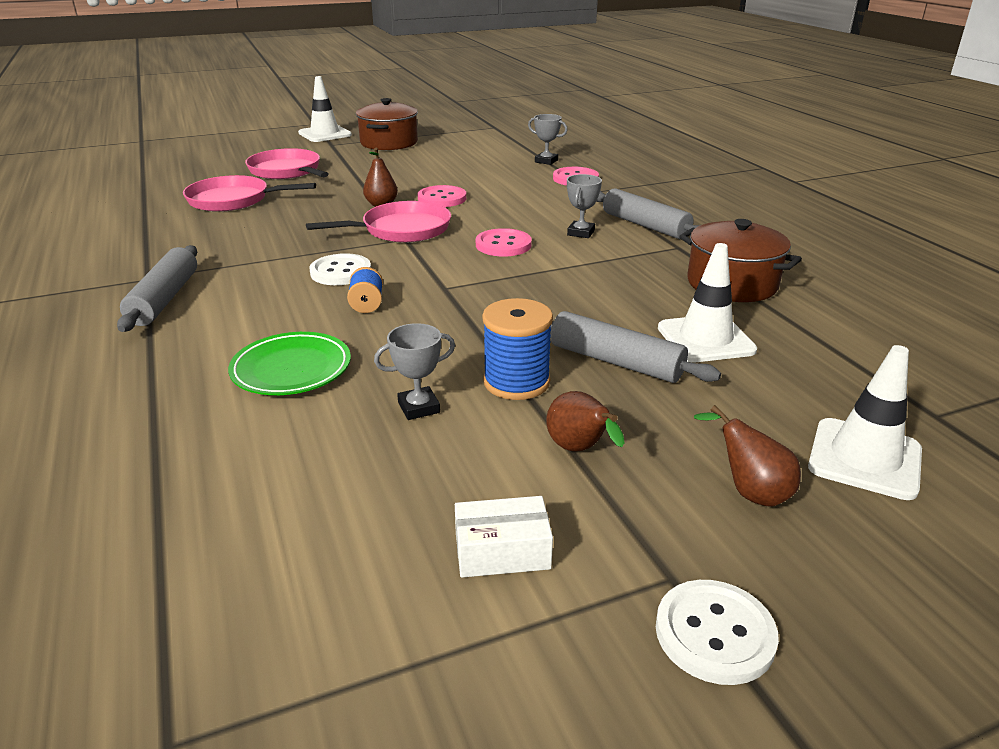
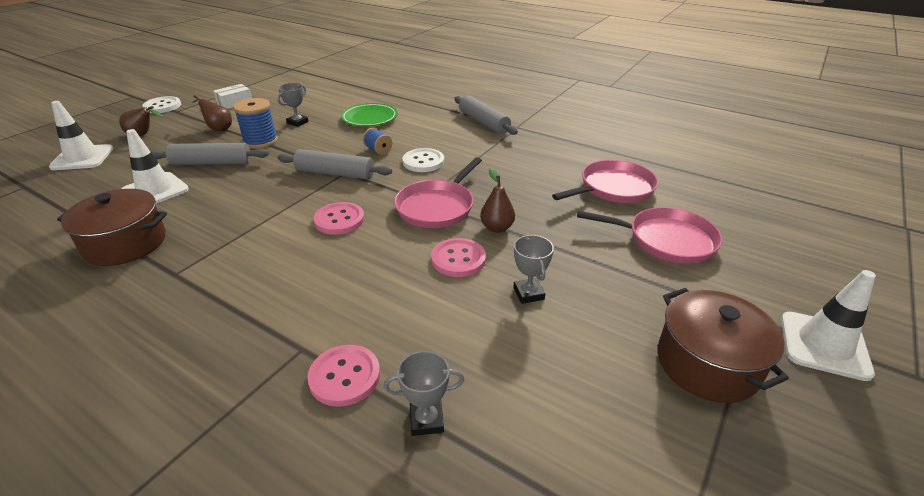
camera: 145 degrees right, 5 degrees up
grey trophy [567,174,602,238] -> grey trophy moved to [513,235,554,304]
grey rolling pin [596,188,700,239] -> grey rolling pin moved to [277,149,392,180]

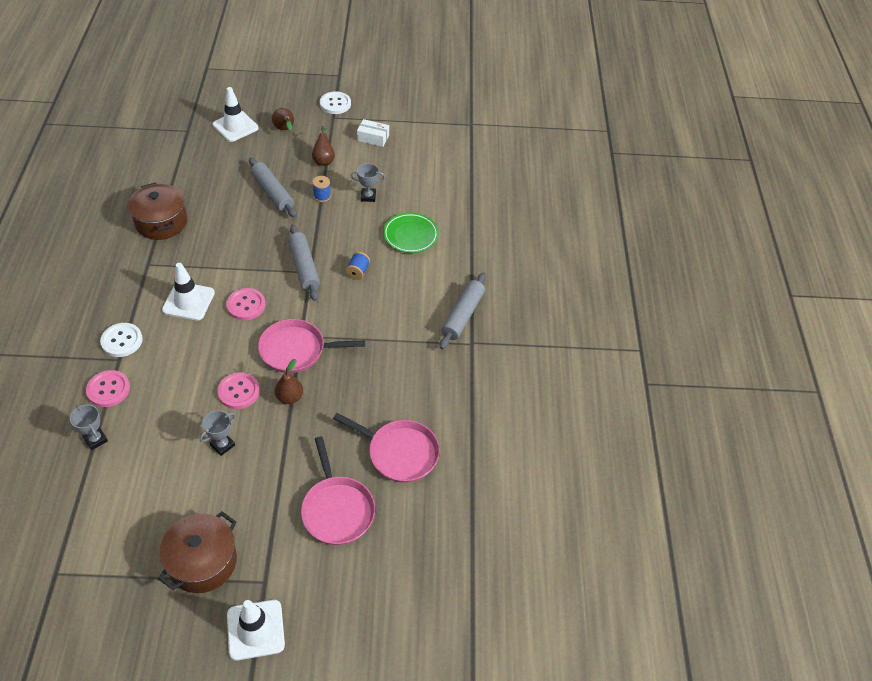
camera: 55 degrees right, 15 degrees up
white traffic cone [122,129,189,204] -> white traffic cone moved to [162,263,215,321]
blue spool [233,98,278,149] -> blue spool [312,176,331,202], size x0.59
white button [402,148,444,172] -> white button moved to [100,323,143,357]

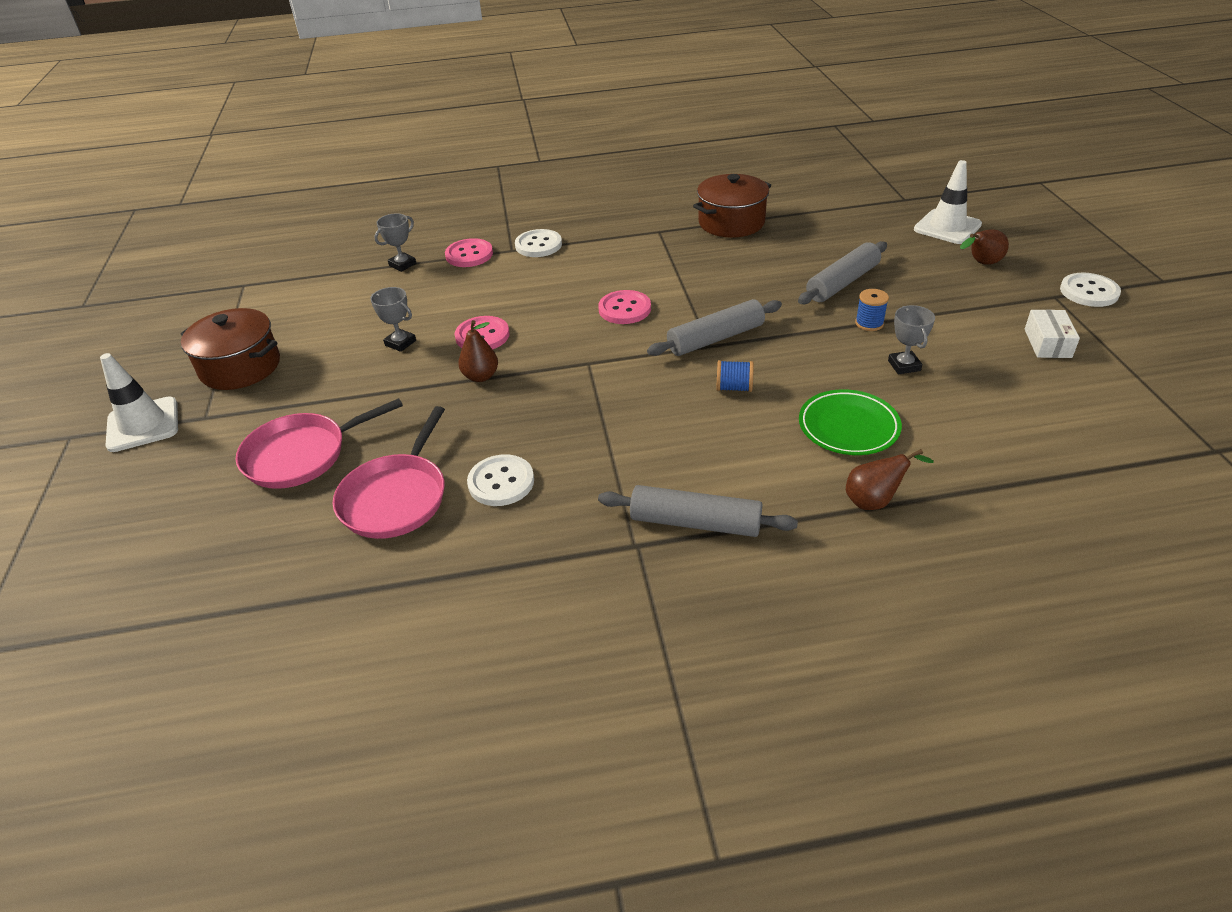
camera: 85 degrees right, 10 degrees down
white traffic cone [162,263,215,321] -> none
pink pan [258,319,365,373] -> none
brown pear [312,126,335,166] -> brown pear moved to [846,449,934,510]
none -> white button [467,454,534,506]

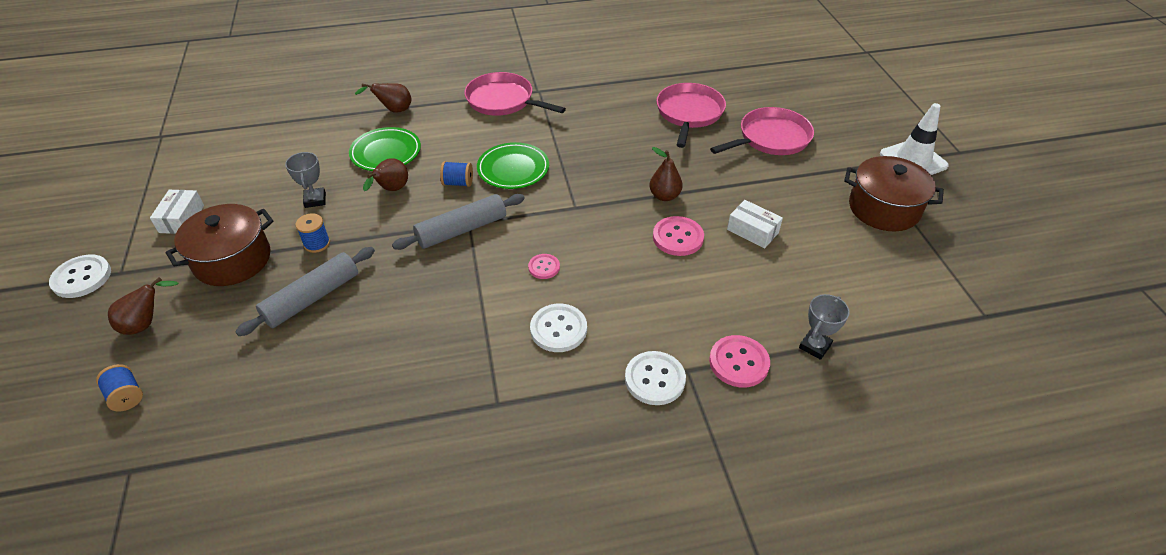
camera: 175 degrees right, 5 degrees up
grey trophy [370,287,416,352] -> white box [727,200,783,249]
white button [467,454,534,506] -> white button moved to [530,304,587,352]
pink button [598,290,651,324] -> pink button [528,254,560,279], size x0.60
grey rolling pin [598,485,798,537] -> pink pan [464,72,566,116]
brown pot [693,174,771,238] -> brown pot moved to [166,204,274,286]
white traffic cone [914,160,982,244] -> blue spool [96,364,143,411]
none -> brown pear [363,158,408,191]
none -> green plate [477,142,549,189]

